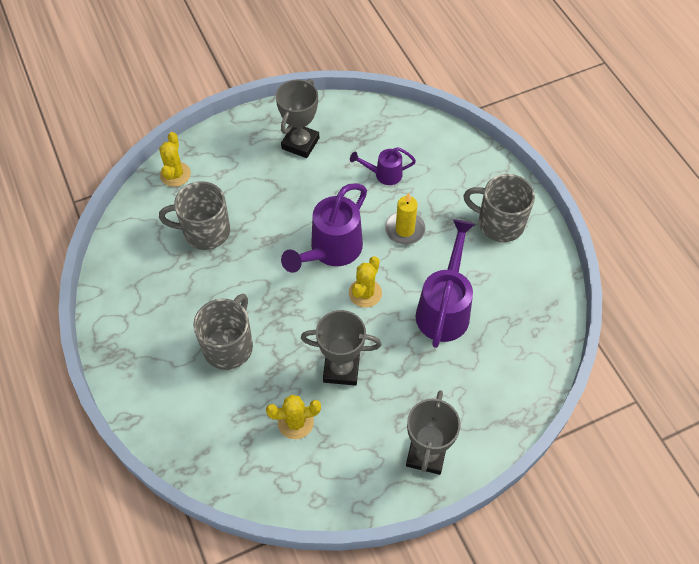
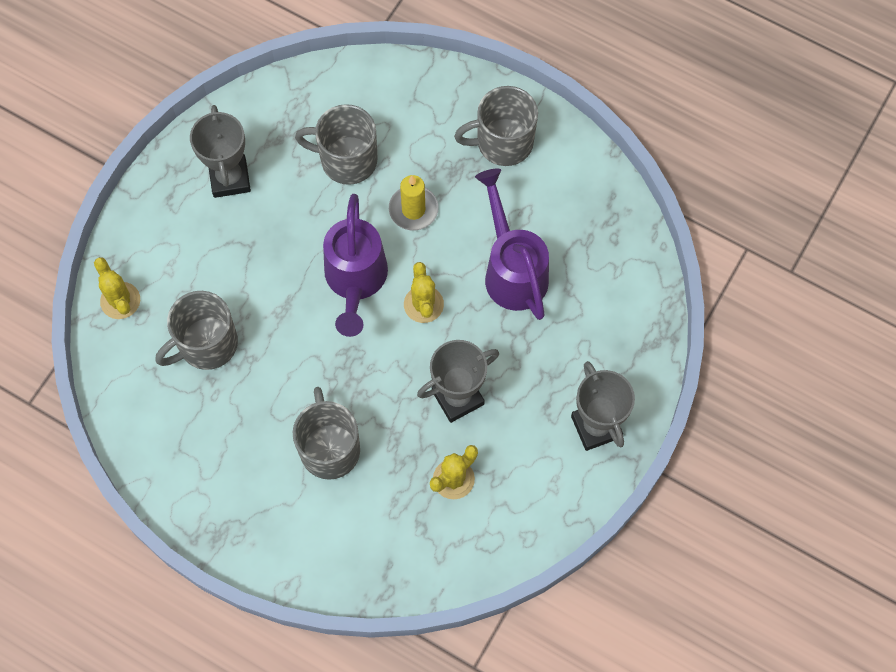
camera: 35 degrees left, 10 degrees up
purple watering can [350,147,416,185] -> grey mug [295,104,378,185]

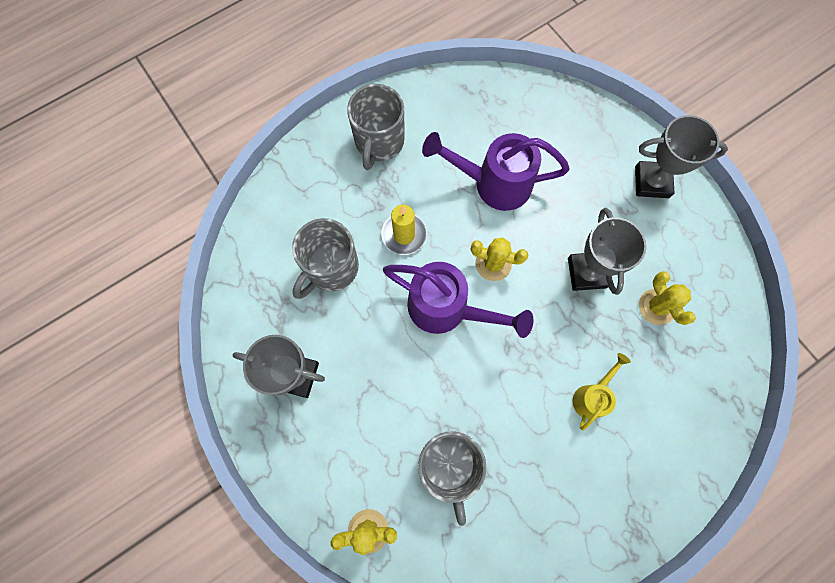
camera: 65 degrees left, 5 degrees up
grey mug [293,387,360,480] -> yellow watering can [572,353,631,431]

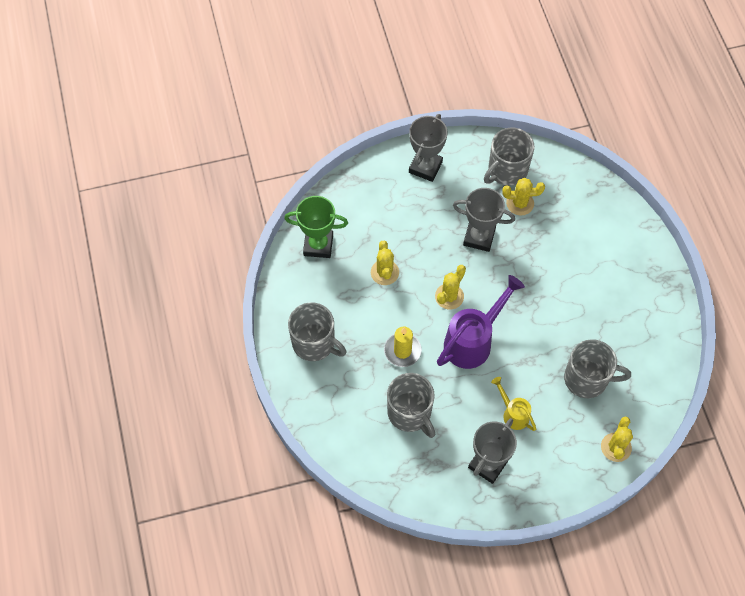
camera: 70 degrees left, 10 degrees down
purple watering can [422,132,570,211] -> yellow cactus [371,241,399,285]
yellow watering can [572,353,631,431] -> yellow watering can moved to [491,377,536,431]
none -> green trophy [284,196,348,258]
none -> grey mug [484,128,534,186]

